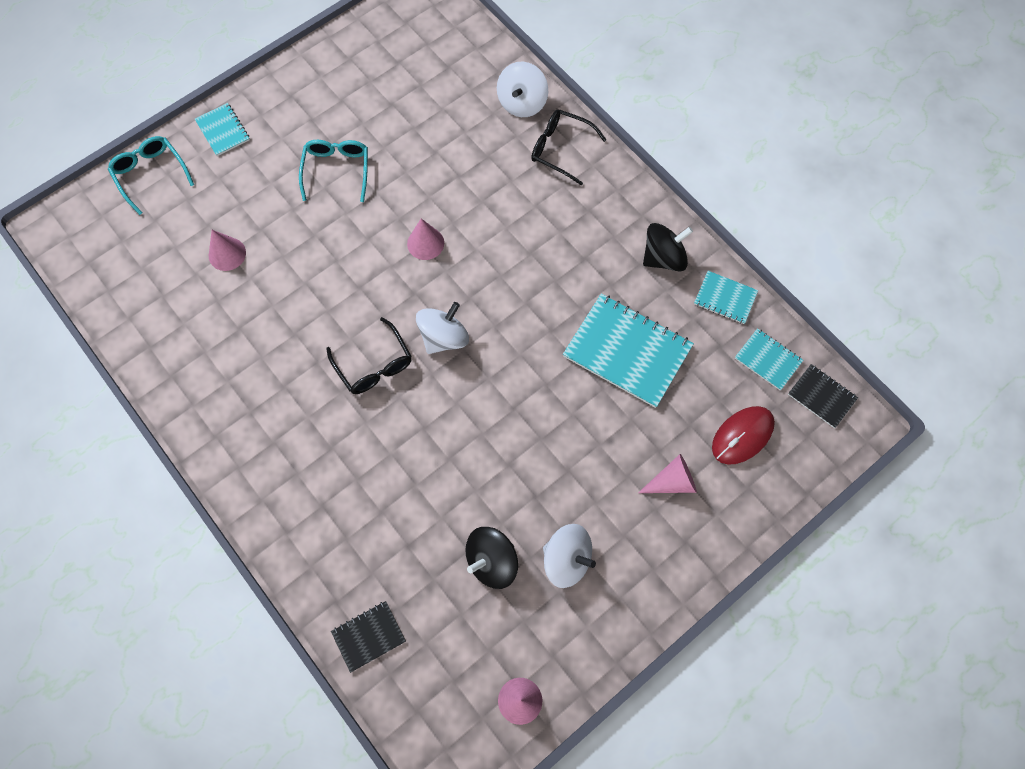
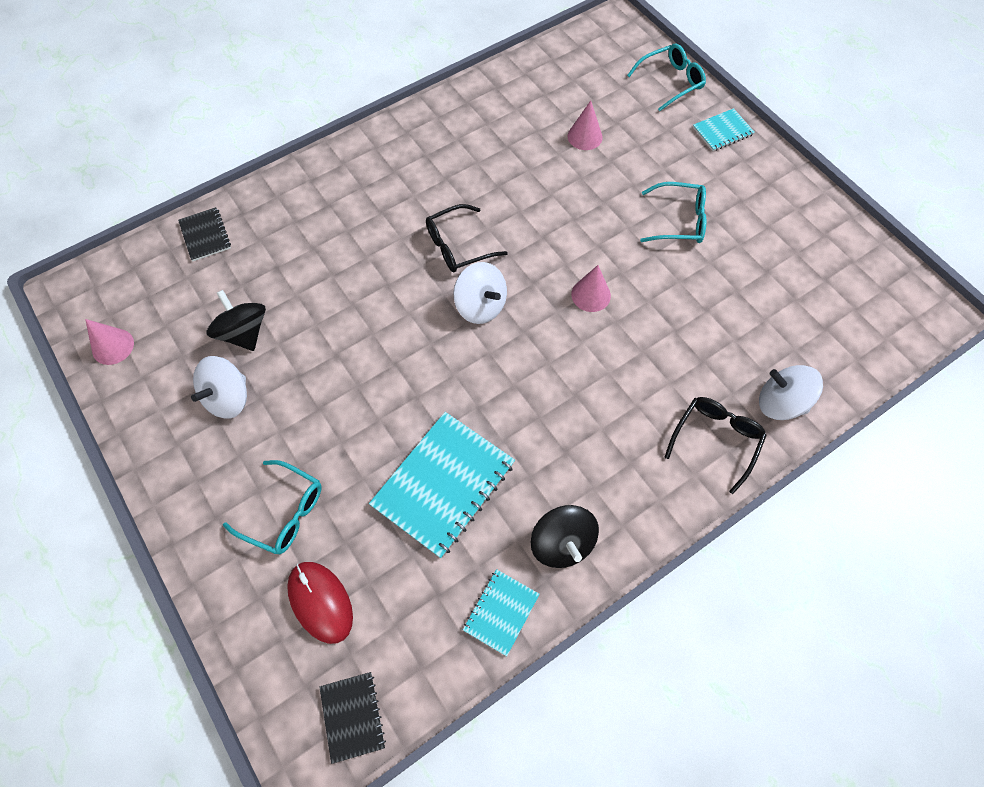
camera: 95 degrees right, 5 degrees down
pink cone [638,454,697,493] -> turquoise glasses [223,460,322,554]
turquoise notebook [735,328,803,390] -> none
black notebook [788,364,858,428] -> black notebook turned 60 degrees counterclockwise [319,672,386,764]

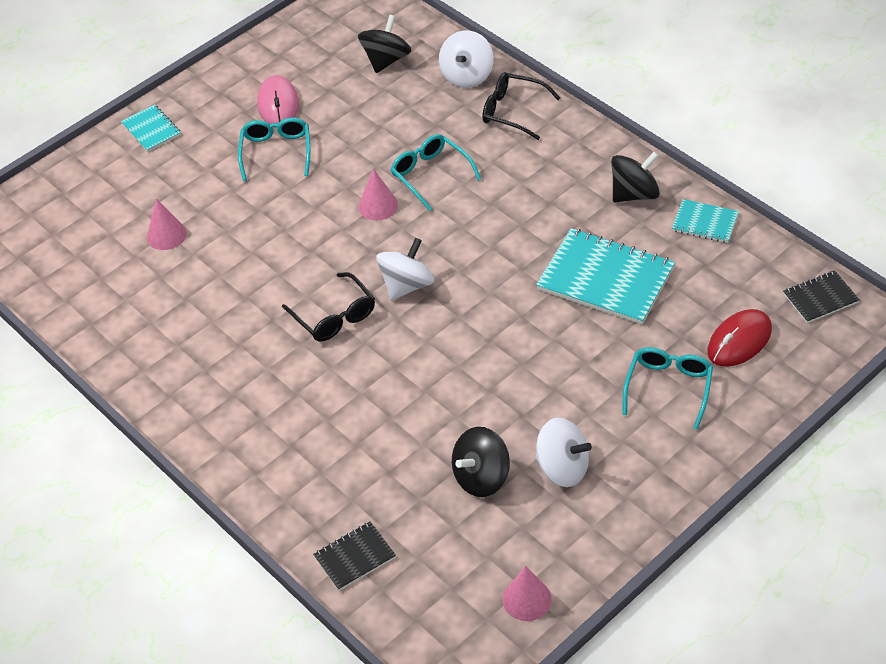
camera: 95 degrees left, 15 degrees down
turquoise glasses [627,43,706,111] -> turquoise glasses moved to [390,134,481,211]
none -> pink mouse [257,75,299,124]
none -> black spinning top [358,15,411,73]

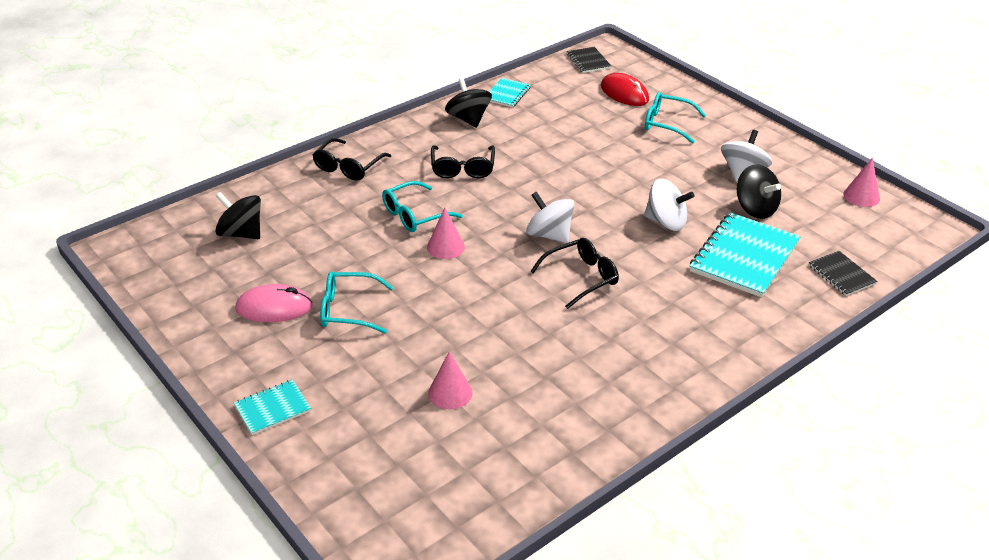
camera: 90 degrees left, 10 degrees down
white spinning top [439,30,494,88] -> white spinning top moved to [644,179,694,231]
turquoise notebook [536,228,675,325] -> turquoise notebook moved to [690,212,801,298]
none -> black glasses [431,145,495,178]

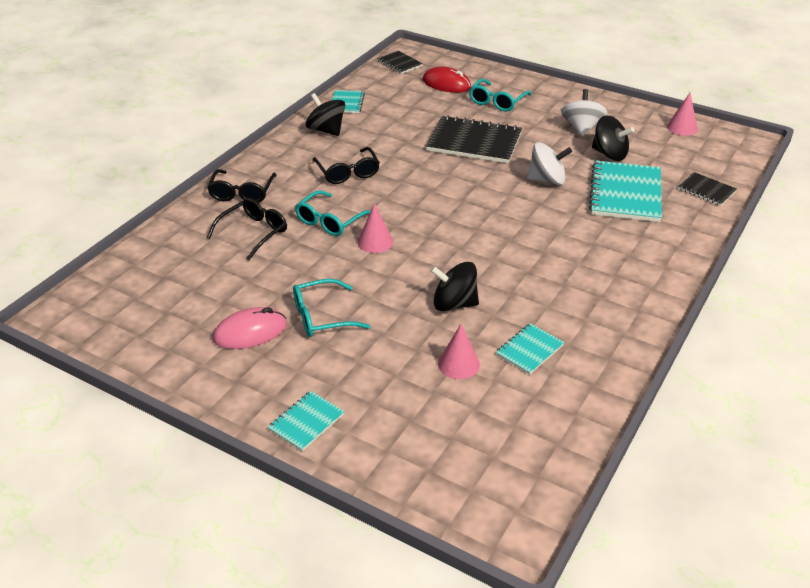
camera: 20 degrees left, 0 degrees up
black spinning top [215,192,261,239] -> black spinning top moved to [430,262,479,311]
white spinning top [526,192,574,243] -> none
black glasses [530,238,619,309] -> black glasses moved to [207,198,287,260]
turquoise glasses [645,92,706,144] -> turquoise glasses turned 60 degrees counterclockwise [469,79,532,112]
none -> black notebook [426,115,522,163]
none -> turquoise notebook [496,323,564,375]

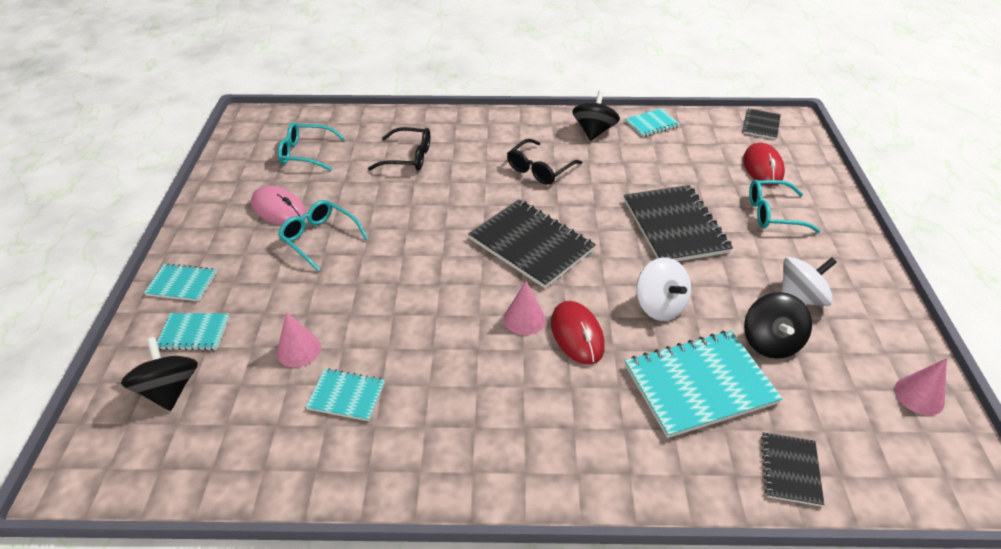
camera: 60 degrees right, 5 degrees up
black glasses [207,169,277,203] -> none
turquoise glasses [295,191,371,236] -> turquoise glasses moved to [278,122,345,171]
pink cone [358,203,393,253] -> pink cone moved to [504,281,546,335]
black spinning top [430,262,479,311] -> black spinning top moved to [121,337,198,411]
none -> turquoise notebook [157,313,230,350]
none -> black notebook [468,199,596,288]
none -> red mouse [551,301,605,365]

